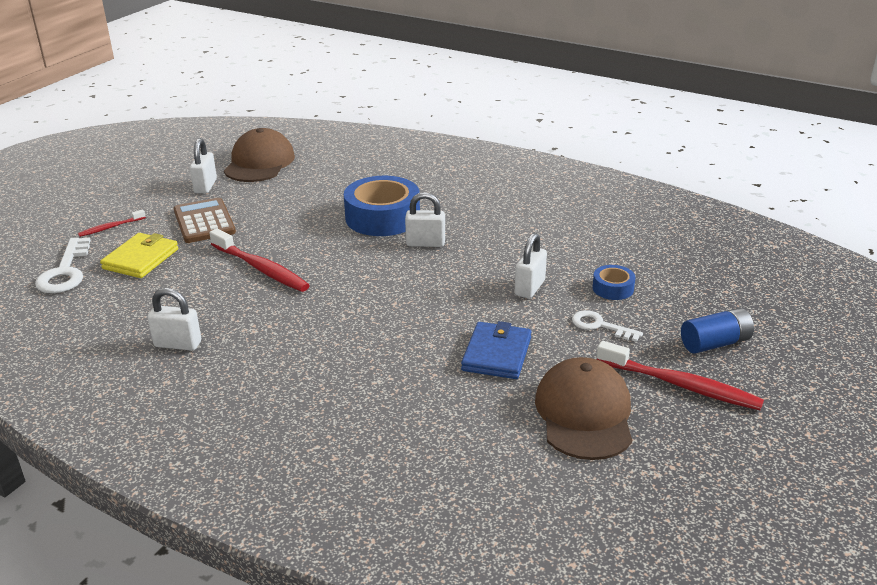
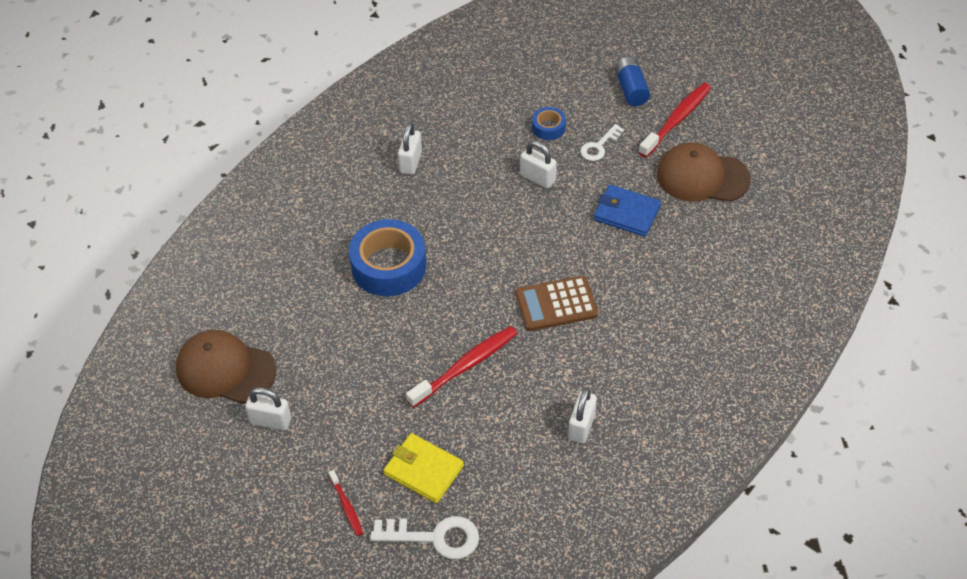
camera: 80 degrees left, 20 degrees up
brown calculator [174,198,236,243] -> brown calculator moved to [515,276,598,331]
white padlock [405,192,445,247] -> white padlock moved to [398,123,422,175]

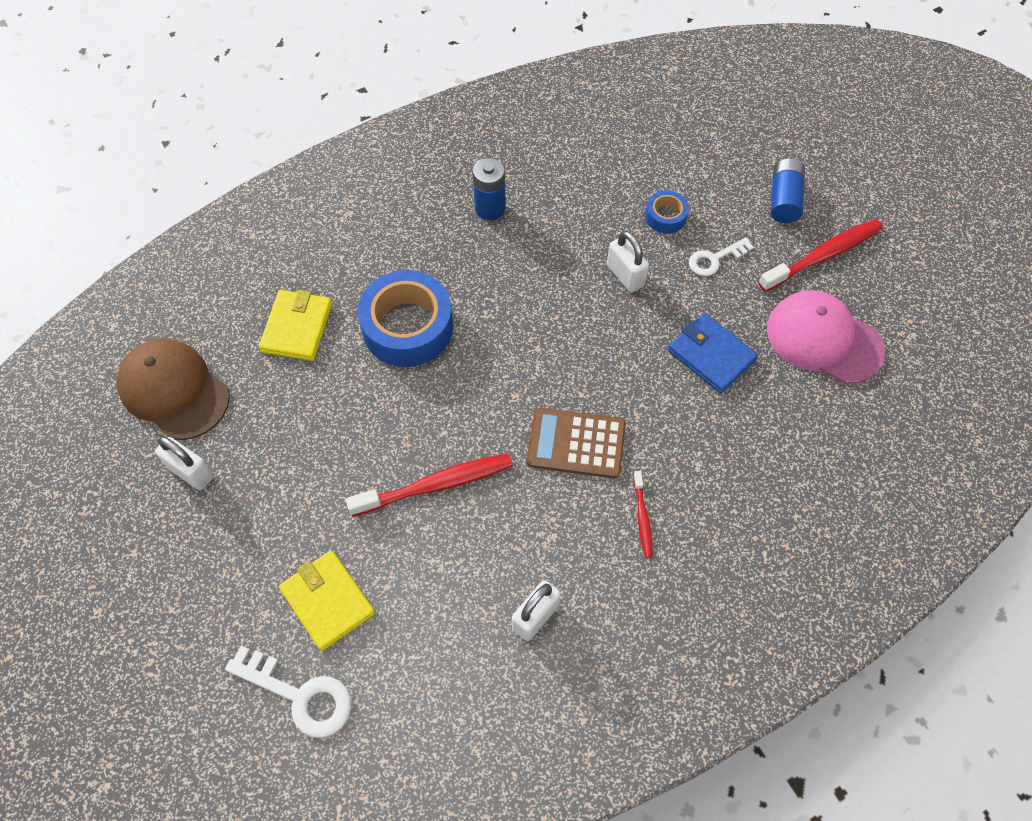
camera: 20 degrees right, 10 degrees up
red toothbrush [329,470,363,536] -> red toothbrush moved to [633,471,653,558]
white padlock [398,123,422,175] -> blue battery [473,158,505,220]
brown cap [657,142,751,202] -> pink cap [767,290,885,384]
none -> yellow wallet [259,290,332,361]

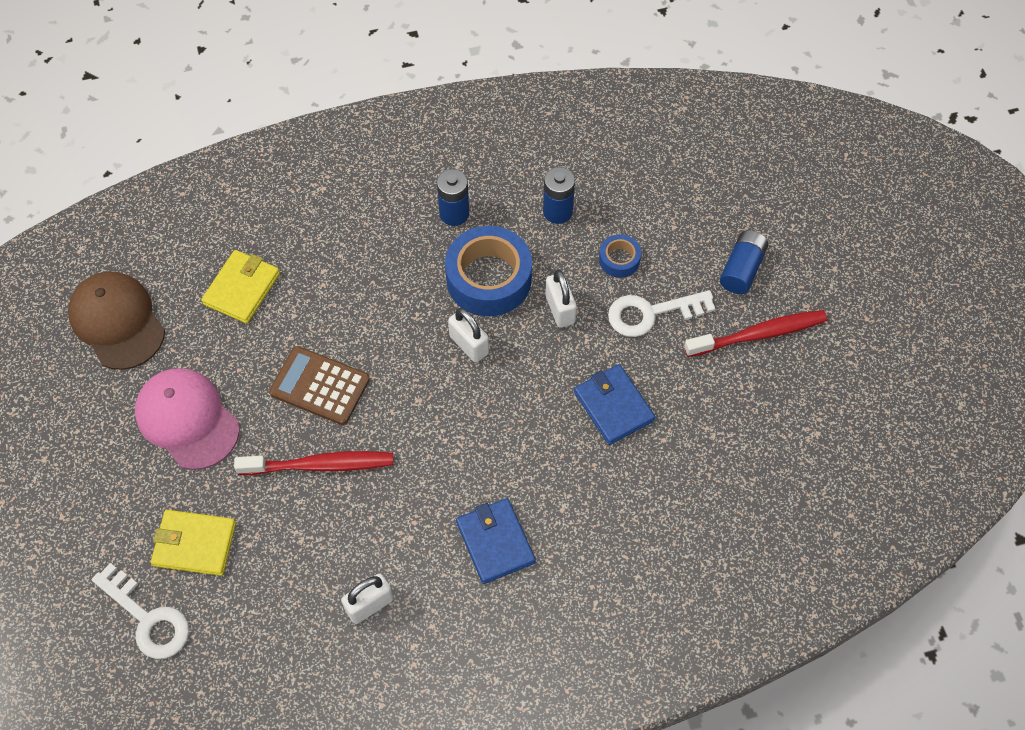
camera: 15 degrees right, 0 degrees up
white padlock [155,436,214,490] -> white padlock moved to [448,308,489,363]
yellow wallet [279,550,375,651] -> yellow wallet turned 60 degrees counterclockwise [151,510,236,576]
blue tape [358,270,453,367] -> blue tape moved to [445,226,532,316]
brown calculator [527,408,626,479] -> brown calculator moved to [269,346,370,425]
red toothbrush [633,471,653,558] -> blue wallet [456,498,536,584]
white key [689,237,754,276] -> white key [608,290,715,337], size x1.56
pink cap [767,290,885,384] -> pink cap moved to [135,368,240,470]
none -> blue battery [543,167,575,224]

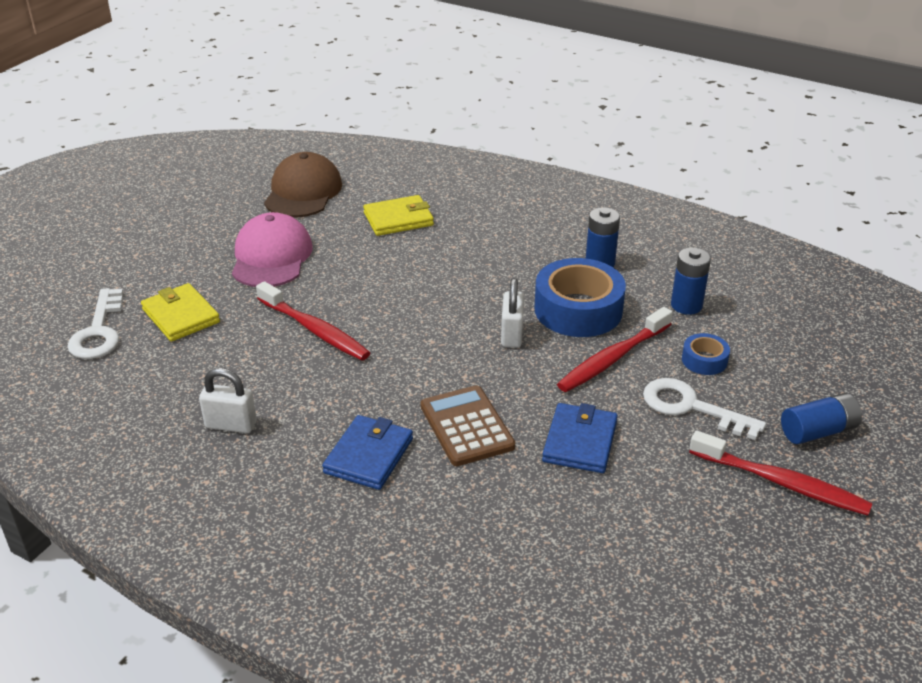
camera: 45 degrees right, 25 degrees down
brown calculator [269,346,370,425] -> brown calculator moved to [421,385,515,466]
white padlock [545,270,577,328] -> red toothbrush [557,307,673,392]

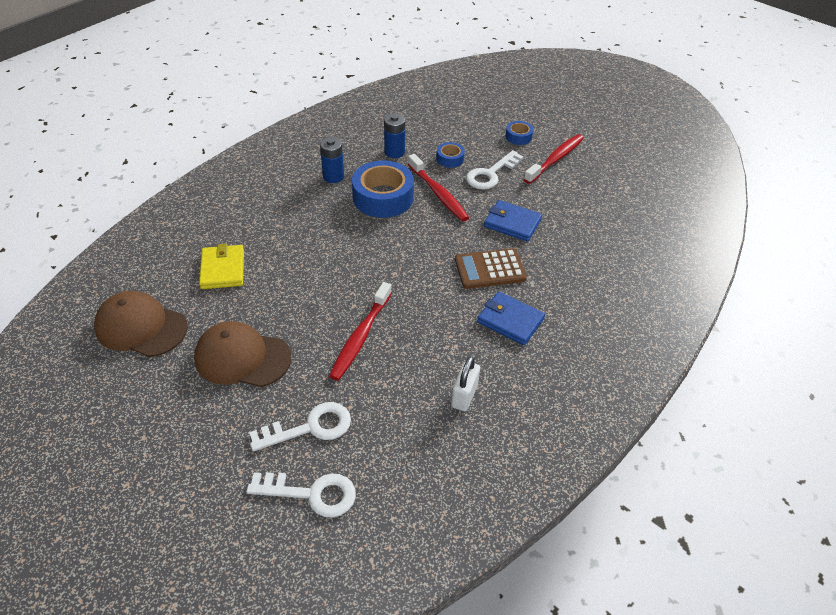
camera: 80 degrees left, 10 degrees up
yellow wallet [141,283,220,342] -> white key [249,402,351,452]
pink cap [232,212,312,287] -> brown cap [194,321,291,387]
red toothbrush [256,281,370,361] -> red toothbrush turned 150 degrees clockwise [329,282,392,381]
white padlock [501,278,524,348] -> none
blue battery [781,393,862,444] -> blue tape [506,121,534,145]

